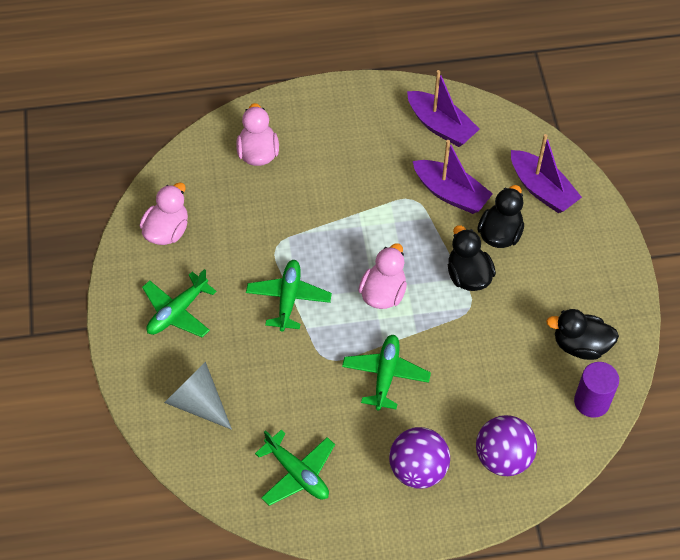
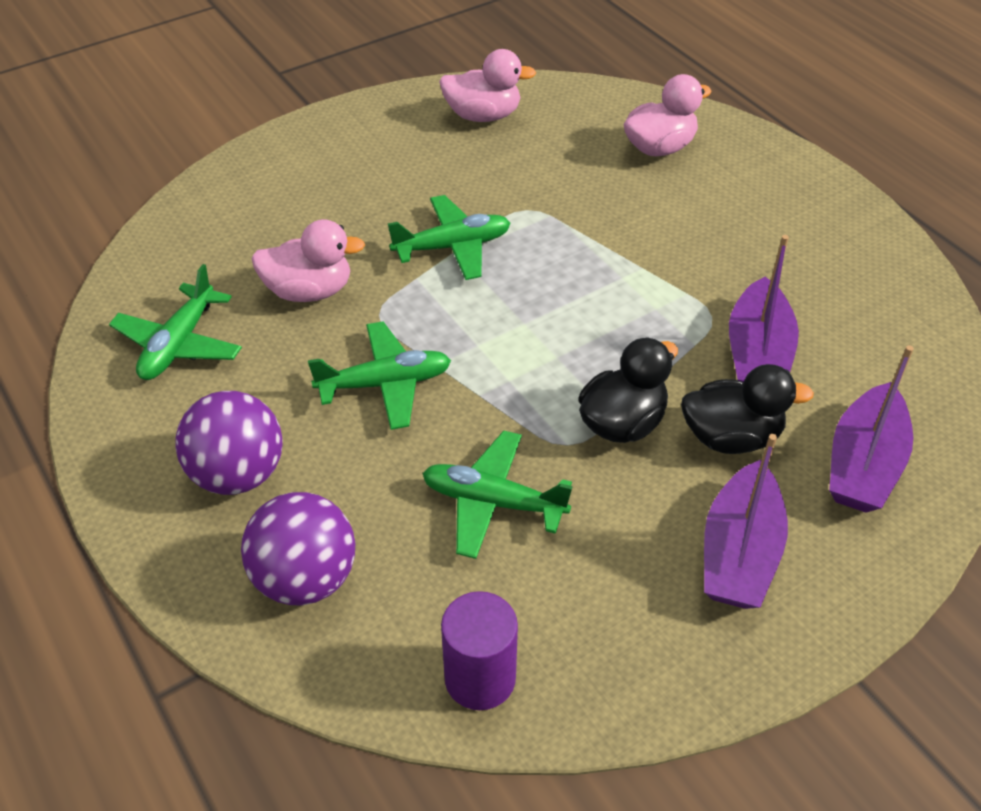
camera: 65 degrees right, 10 degrees down
green plane [142,269,217,337] -> green plane moved to [422,431,573,559]
grey cone [164,362,232,430] -> none
pink duck [358,243,407,309] -> pink duck moved to [251,219,365,302]
purple boat [407,70,480,147] -> purple boat moved to [704,434,788,609]
black duck [546,309,619,360] -> none

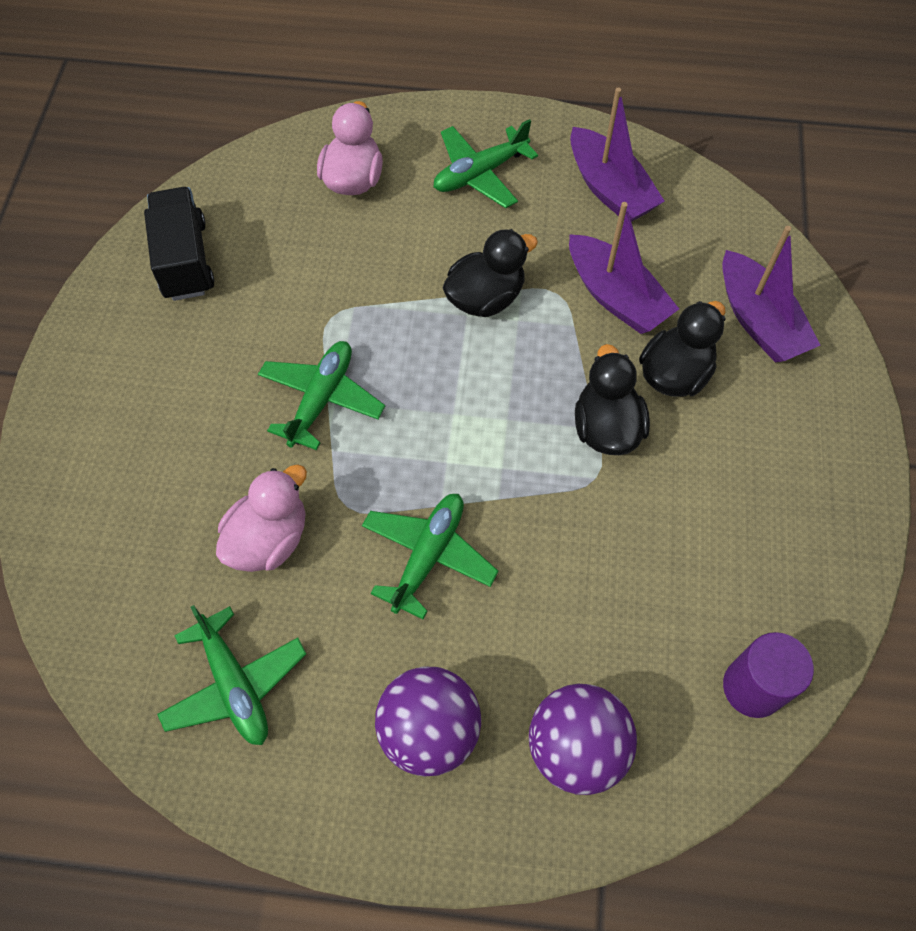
camera: 50 degrees left, 15 degrees up
green plane [422,431,573,559] -> green plane moved to [434,119,538,208]
pink duck [439,49,536,122] -> black truck [144,187,214,301]
purple boat [704,434,788,609] -> purple boat moved to [570,87,665,222]
none -> black duck [443,229,538,317]

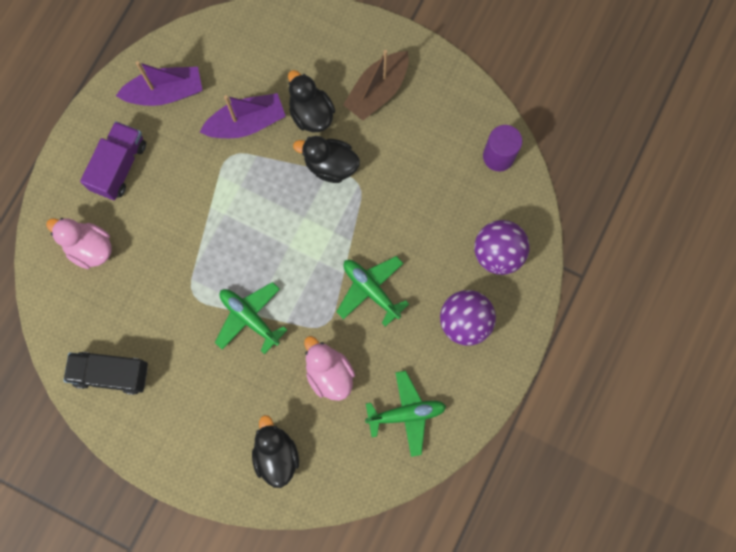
camera: 70 degrees left, 15 degrees up
green plane [434,119,538,208] -> purple truck [80,121,146,200]
black duck [443,229,538,317] -> black duck moved to [252,415,299,488]
purple boat [722,226,821,363] -> none
none -> brown boat [343,50,409,121]

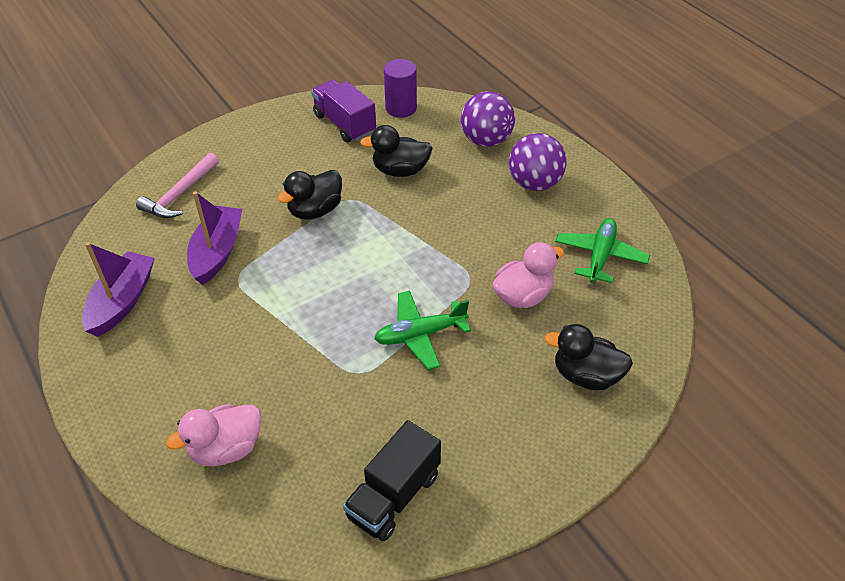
camera: 60 degrees left, 30 degrees down
purple truck [80,121,146,200] -> purple truck moved to [311,80,376,142]
black duck [288,70,335,132] -> black duck moved to [360,125,432,177]
pink duck [304,336,355,401] -> pink duck turned 150 degrees clockwise [493,242,564,308]
green plane [337,256,409,327] -> none
brown boat [343,50,409,121] -> none
none -> pink hammer [136,152,219,218]

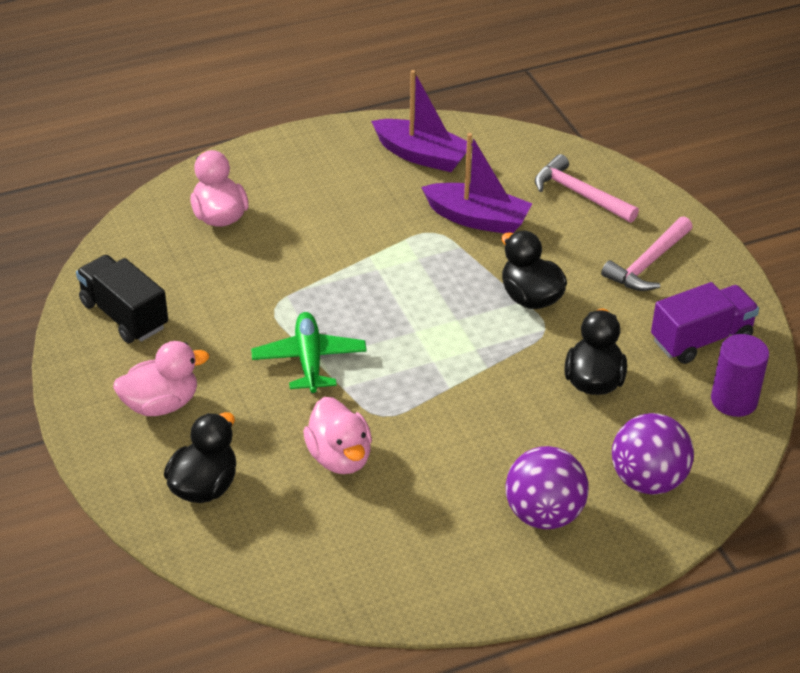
camera: 100 degrees right, 5 degrees down
green plane [555,218,650,283] -> none
none -> pink duck [113,341,209,416]
none -> pink hammer [601,217,693,291]

